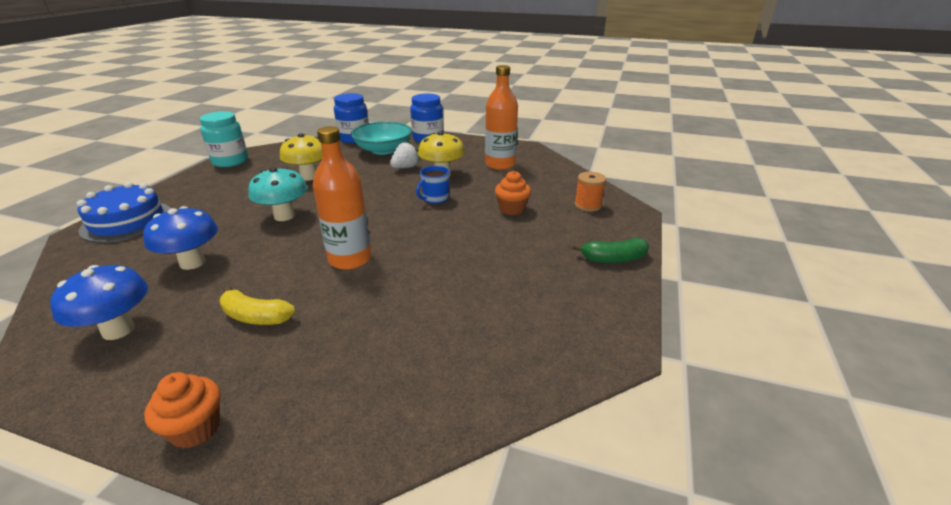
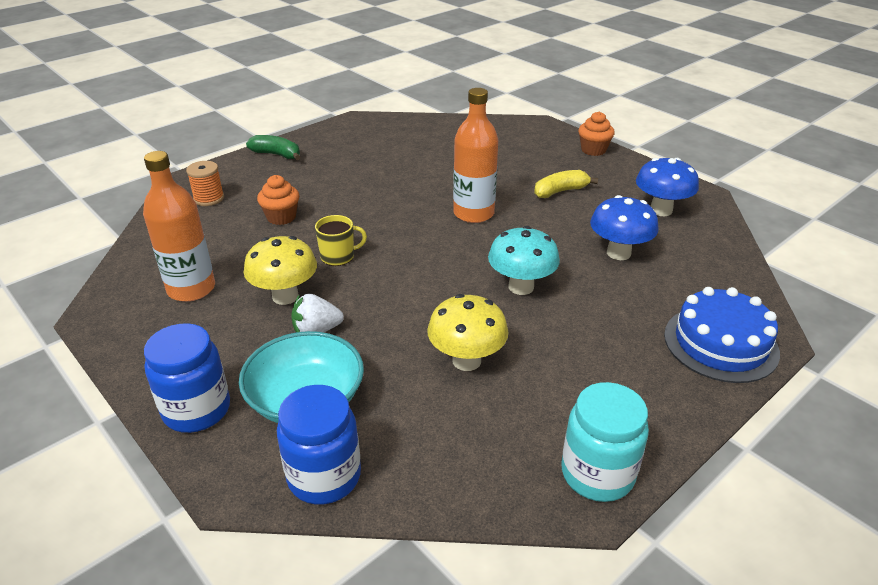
camera: 150 degrees left, 5 degrees up
yellow banana [219,286,295,325] -> yellow banana turned 75 degrees counterclockwise [534,170,598,198]
blue mug [416,166,449,204] -> yellow mug [315,215,367,266]

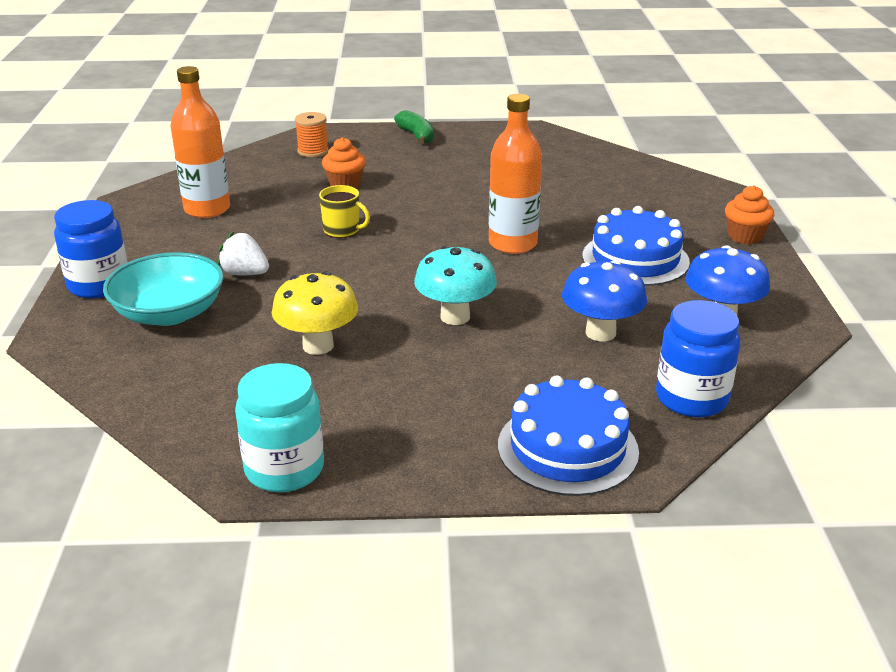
camera: 40 degrees right, 5 degrees down
yellow mushroom [244,236,317,305] -> none
blue jar [277,385,361,505] -> blue jar moved to [656,300,740,417]
yellow banana [534,170,598,198] -> blue cake [582,206,690,286]

